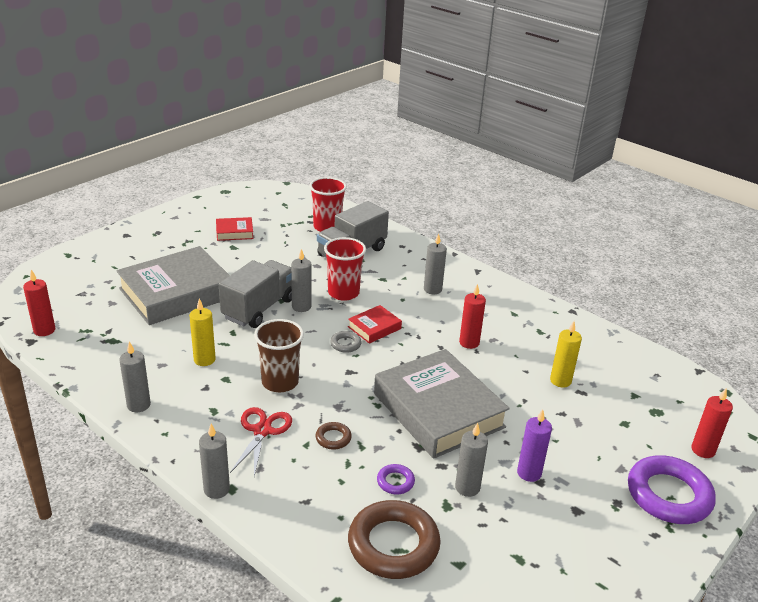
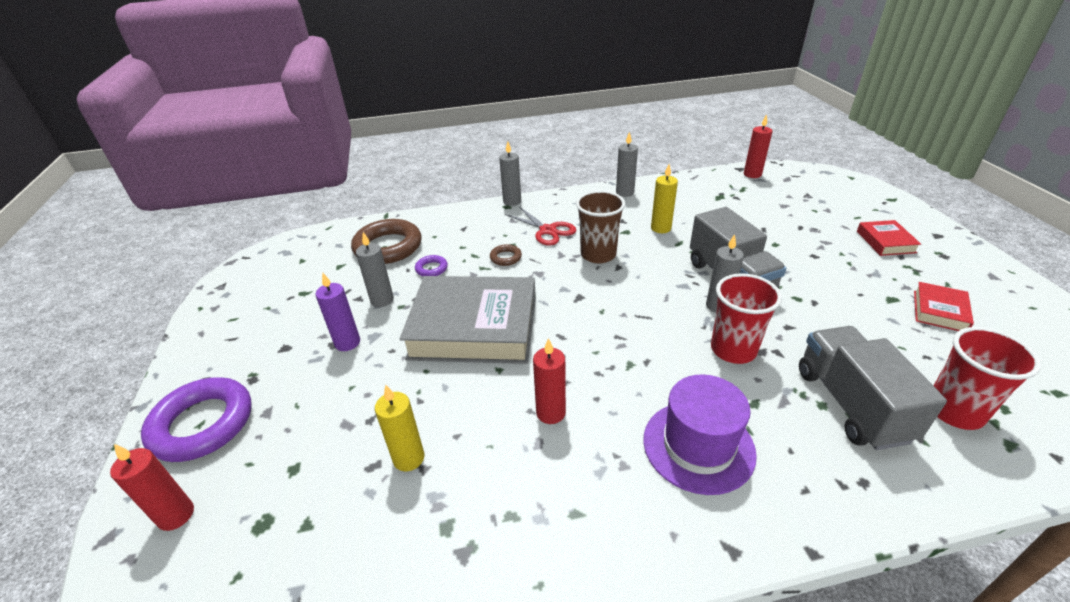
camera: 130 degrees right, 5 degrees up
grey book [116,246,230,325] -> none
grey ring [330,331,362,353] -> none
red book [348,305,402,344] -> red book moved to [857,220,921,256]
grey candle [424,233,447,294] -> purple hat [643,375,757,495]

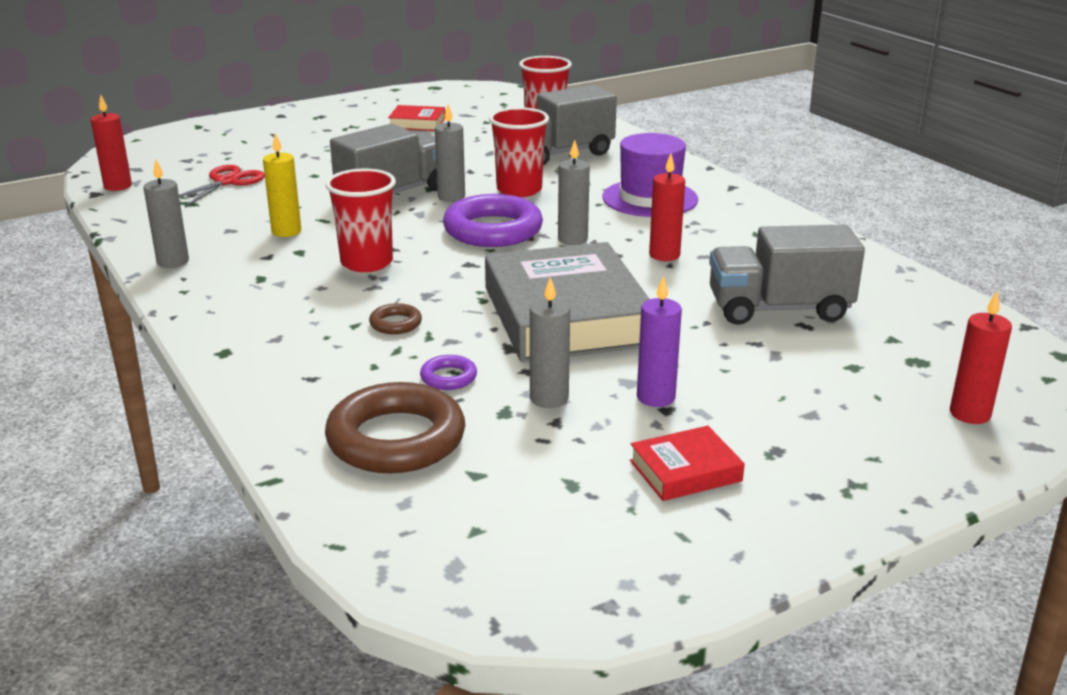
camera: 110 degrees left, 10 degrees down
purple ring [141,377,251,462] -> purple ring moved to [443,194,543,247]
yellow candle [375,385,424,471] -> grey truck [709,224,865,325]
grey candle [499,141,521,206] -> grey candle moved to [558,140,590,245]
red scissors [505,207,576,246] -> red scissors moved to [179,165,265,208]
brown cup [576,191,625,263] -> red cup [325,168,396,272]
red book [857,220,921,256] -> red book moved to [630,426,745,501]

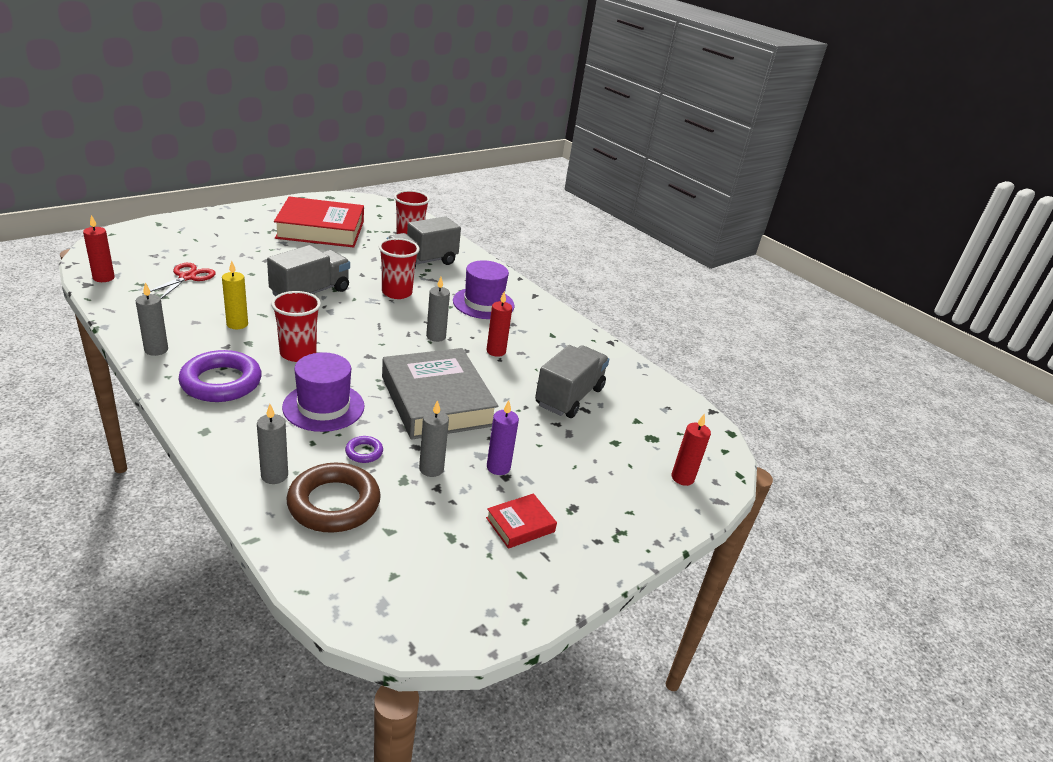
camera: 15 degrees left, 5 degrees up
brown ring [369,303,422,334] -> purple hat [282,352,365,432]
red book [388,105,445,131] -> red book [274,197,364,247], size x2.26
grey candle [435,104,465,202] -> grey candle moved to [257,404,288,484]
purple ring [443,194,543,247] -> purple ring moved to [178,350,262,402]
grey truck [709,224,865,325] -> grey truck turned 135 degrees clockwise [535,345,609,418]

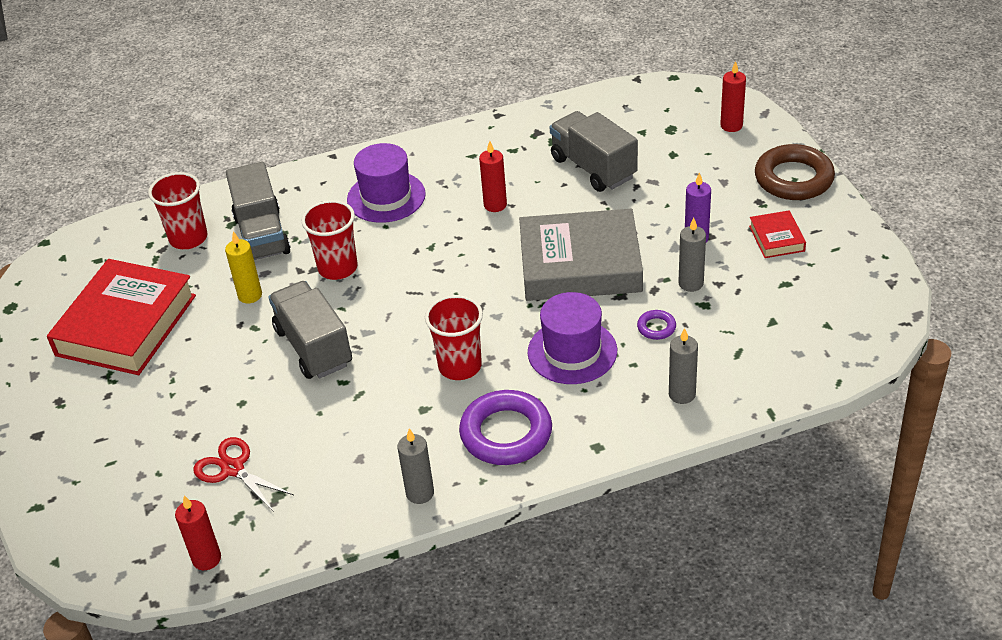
camera: 60 degrees left, 10 degrees up
yellow candle [222,260,248,329] -> yellow candle moved to [225,231,262,303]
brown ring [287,463,381,533] -> brown ring moved to [755,144,835,200]
grey candle [426,277,450,342] -> none

